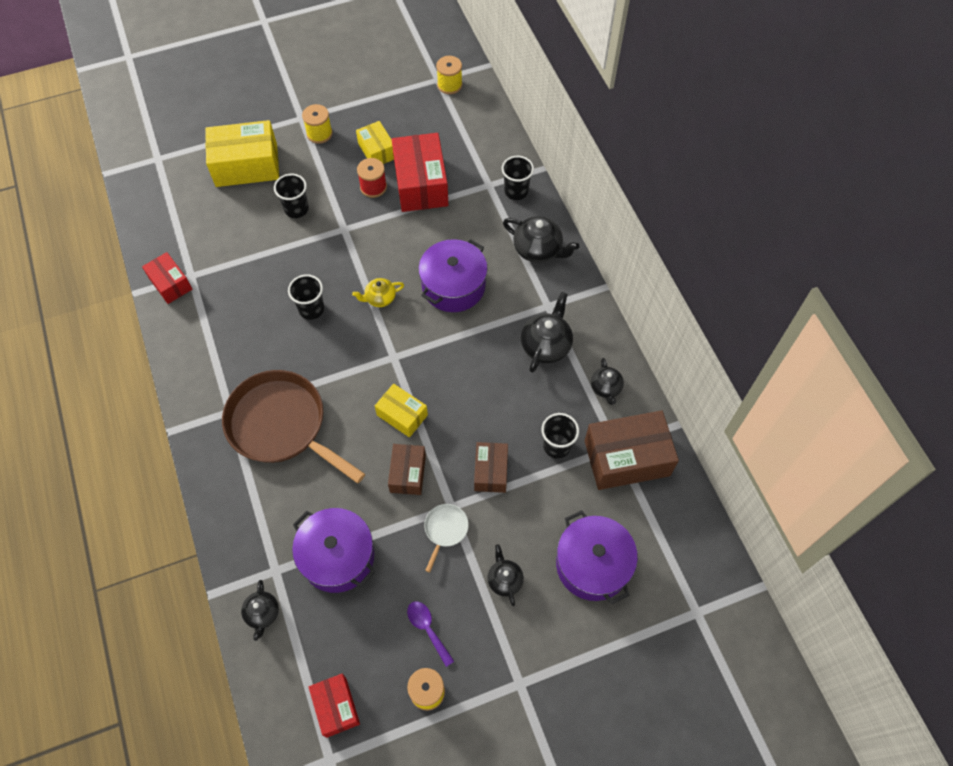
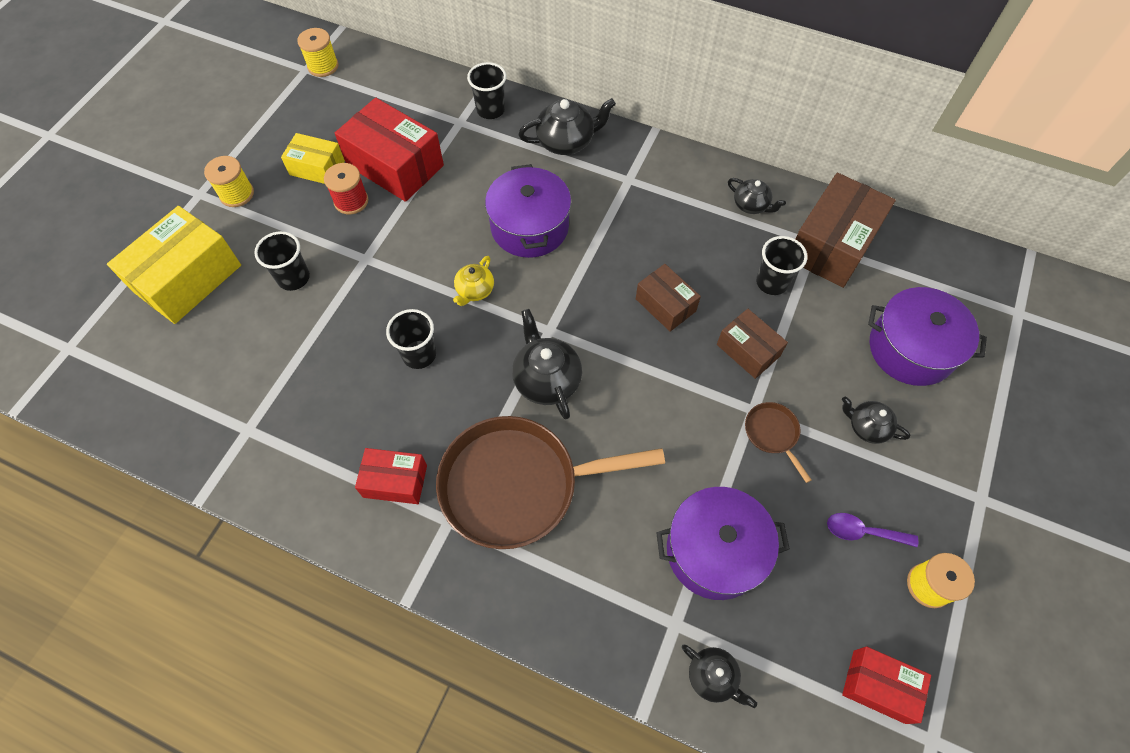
camera: 45 degrees left, 0 degrees up
red box [142,252,192,304] -> red box moved to [355,448,427,504]
yellow box [375,384,428,438] -> none
brown box [388,444,426,495] -> brown box moved to [636,264,701,332]
white pan [424,504,469,573] -> brown pan [745,402,811,483]
black teapot [521,292,573,373] -> black teapot moved to [512,309,582,419]

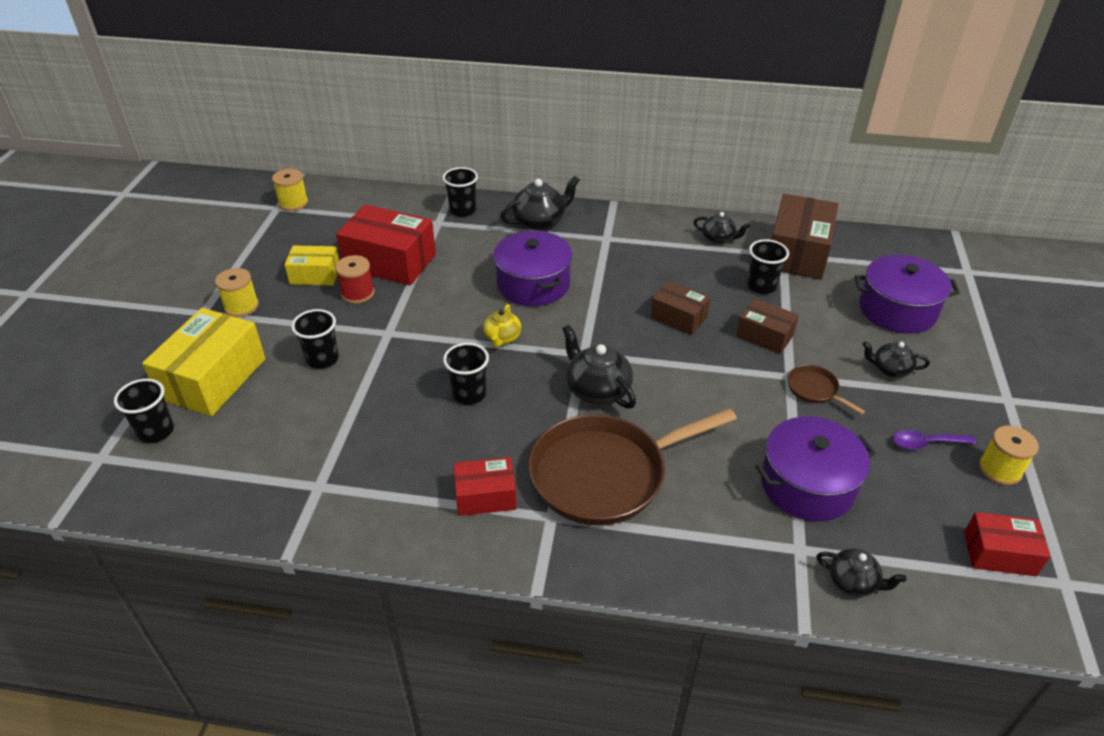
camera: 15 degrees left, 20 degrees down
none -> black cup [114,379,174,443]

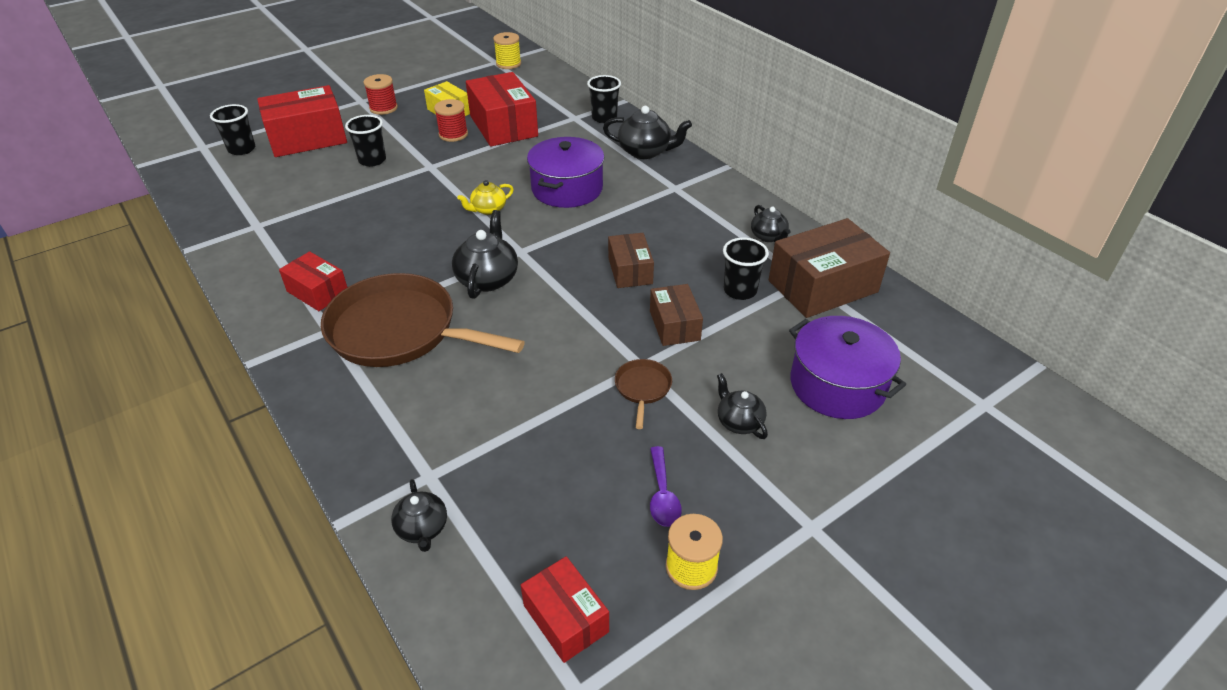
camera: 45 degrees right, 0 degrees up
yellow box [142,308,266,416] -> red box [257,85,347,157]
yellow spool [215,268,259,317] -> red spool [363,74,398,115]
black cup [443,343,489,405] -> none
purple pot [755,416,875,521] -> none
purple spoon [893,430,976,450] -> purple spoon turned 135 degrees counterclockwise [650,446,682,527]

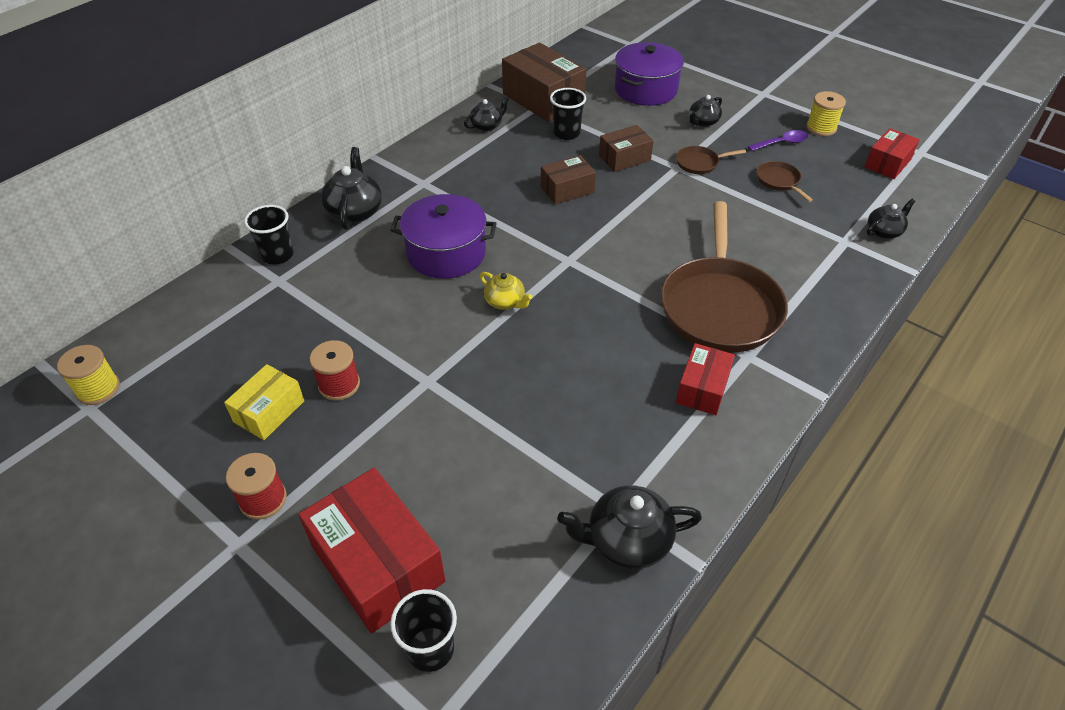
camera: 105 degrees left, 5 degrees up
black cup [345,115,386,167] -> none
black teapot [452,210,518,299] -> black teapot moved to [557,485,702,569]
red box [466,72,538,146] -> none
none -> brown pan [757,161,813,202]

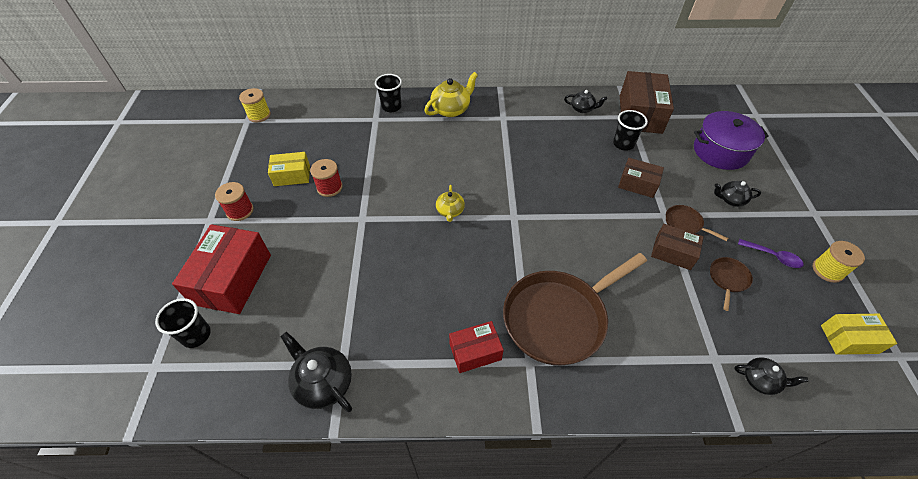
camera: 50 degrees right, 5 degrees up
black teapot [321,147,382,230] -> yellow teapot [424,72,478,117]
purple pot [390,194,497,279] -> none
brown box [541,155,596,204] -> brown box moved to [651,224,704,270]
red box [865,128,920,179] -> yellow box [821,314,897,355]

